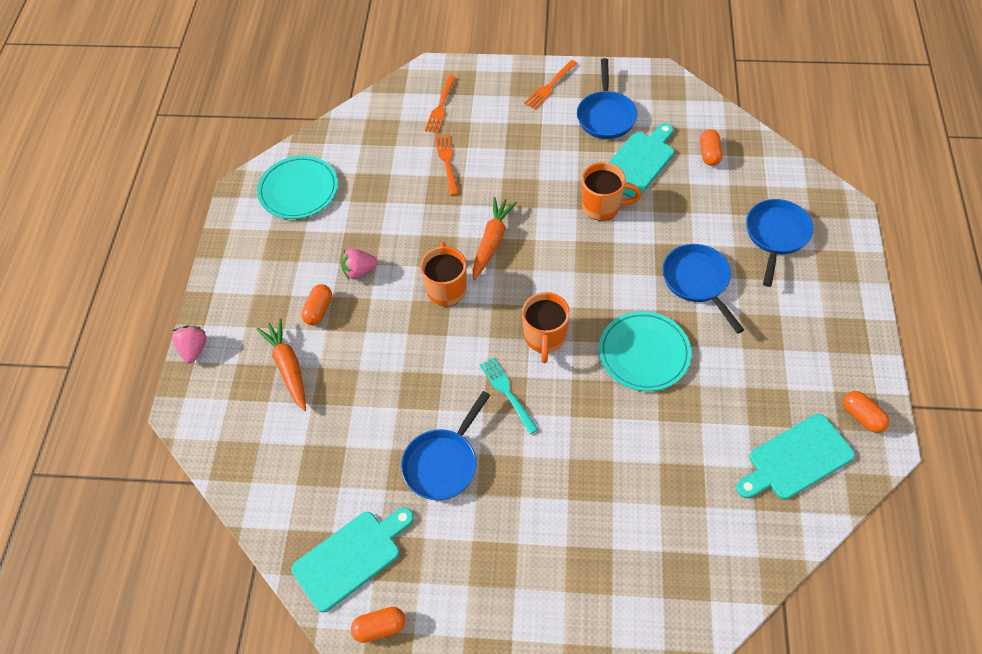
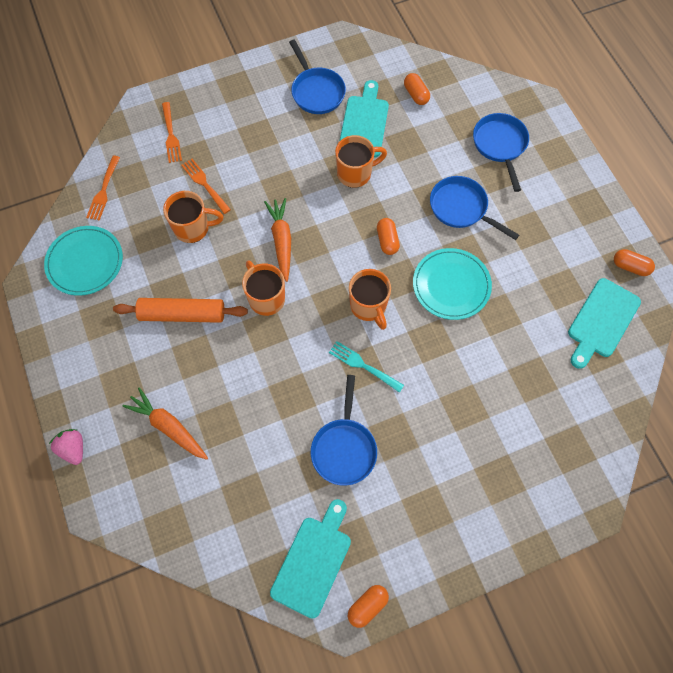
camera: 30 degrees left, 10 degrees up
orange capsule [301,284,332,325] -> orange capsule moved to [377,218,400,255]
pink strawberry [341,248,378,279] -> orange rolling pin [113,298,248,323]
orange fork [524,60,578,109] -> orange fork moved to [86,156,120,221]
none -> orange mug [163,191,224,243]

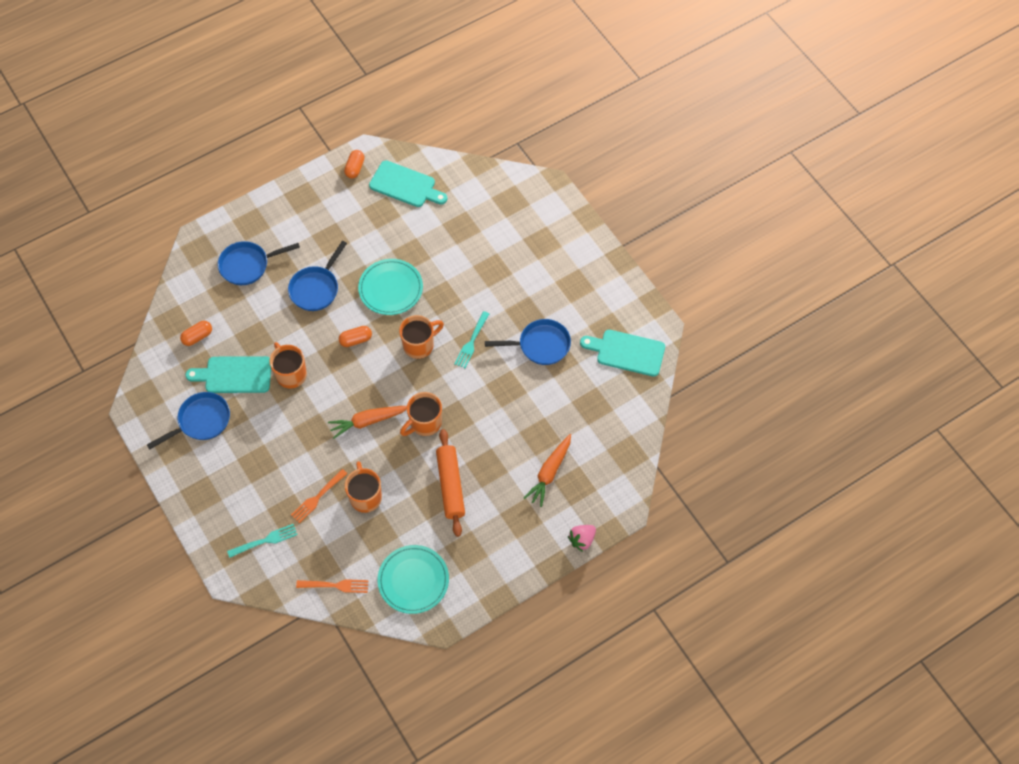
camera: 100 degrees left, 5 degrees down
orange fork [162,102,182,163] -> turquoise fork [227,524,298,558]
orange capsule [348,585,389,628] -> none

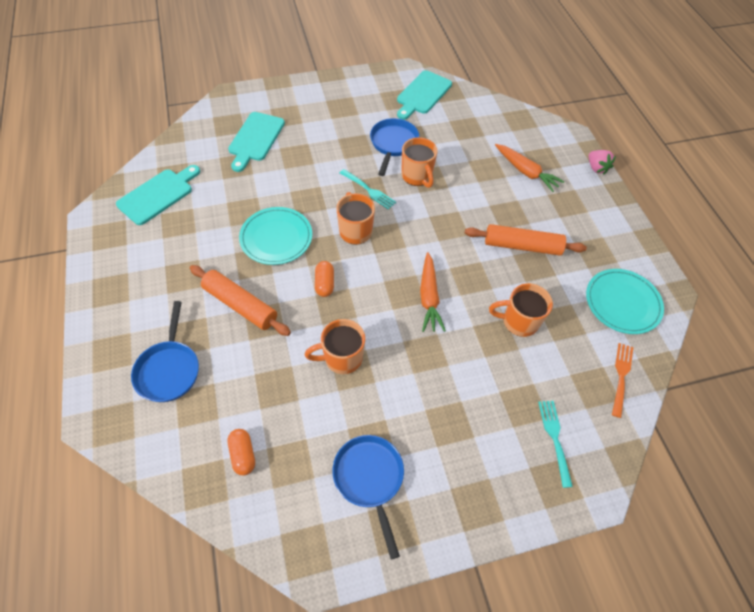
camera: 75 degrees left, 5 degrees down
turquoise cutting board [185,356,271,393] -> turquoise cutting board moved to [228,112,285,172]
blue pan [288,241,347,311] -> orange rolling pin [190,265,291,336]
orange fork [291,469,348,523] -> none
orange capsule [344,150,365,179] -> none
orange mug [400,392,442,436] -> orange mug moved to [401,137,438,188]

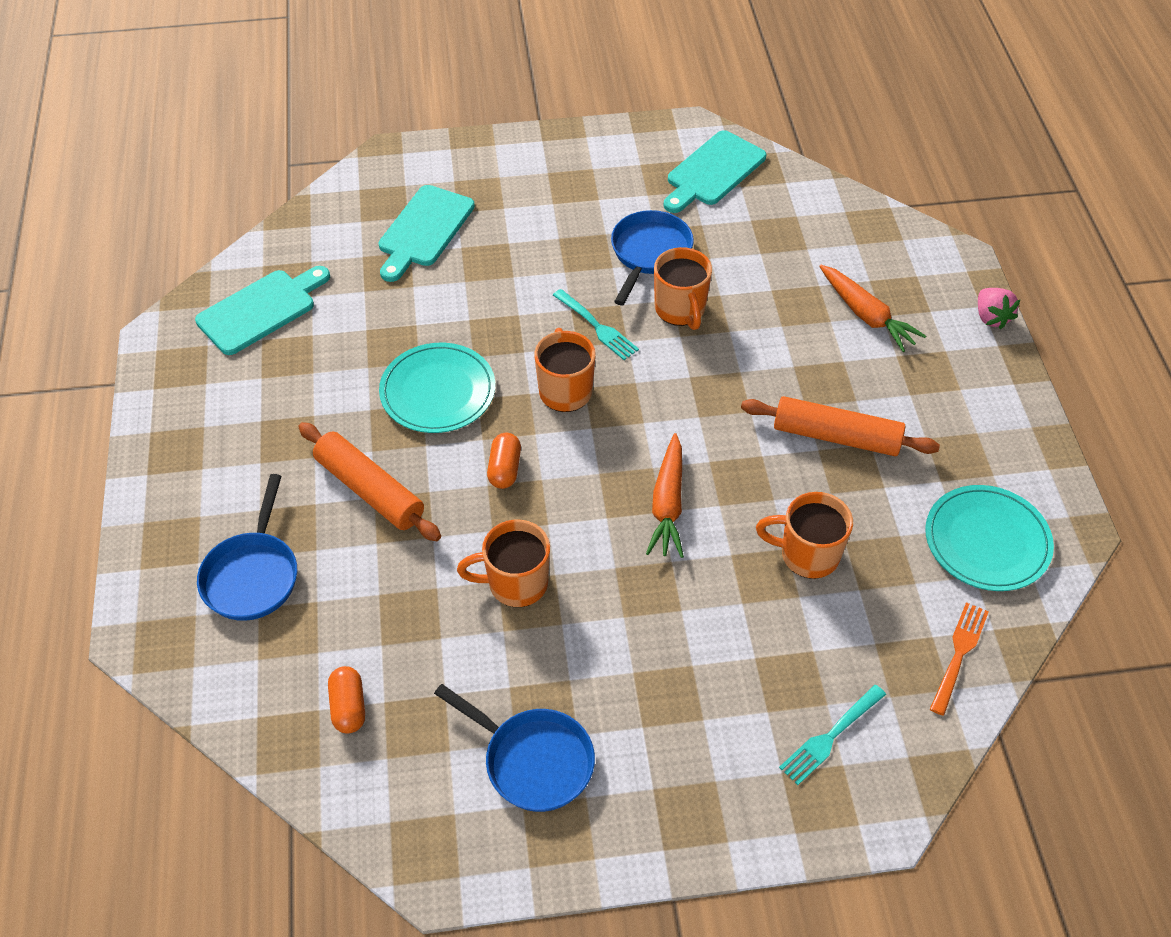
camera: 10 degrees right, 5 degrees down
blue pan [333,435,404,560] -> blue pan turned 135 degrees clockwise [434,684,595,812]
turquoise fork [538,401,573,488] -> turquoise fork turned 135 degrees counterclockwise [779,685,886,785]

